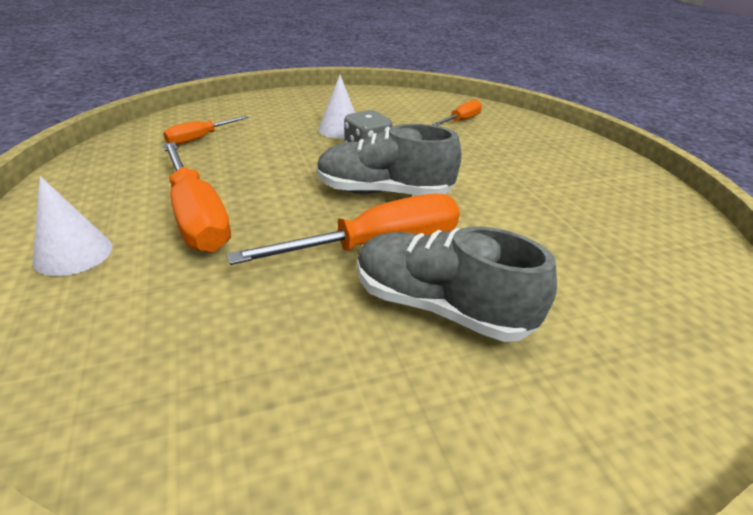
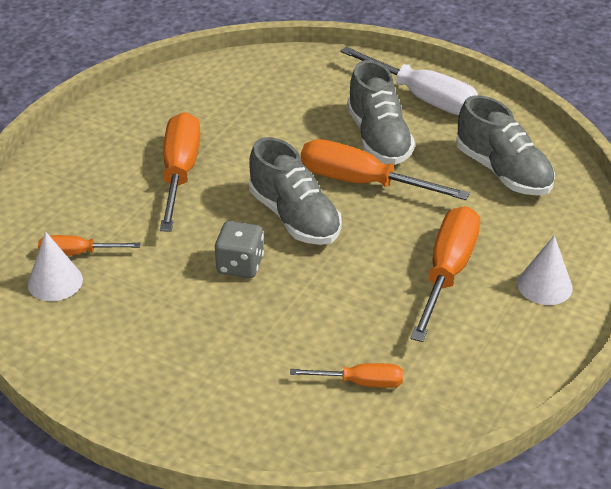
camera: 130 degrees left, 5 degrees up
white cone [318,75,355,139] -> white cone moved to [28,231,83,301]
none -> orange screwdriver [160,112,200,232]
none -> white screwdriver [340,47,478,115]
none -> grey shoe [456,95,555,195]

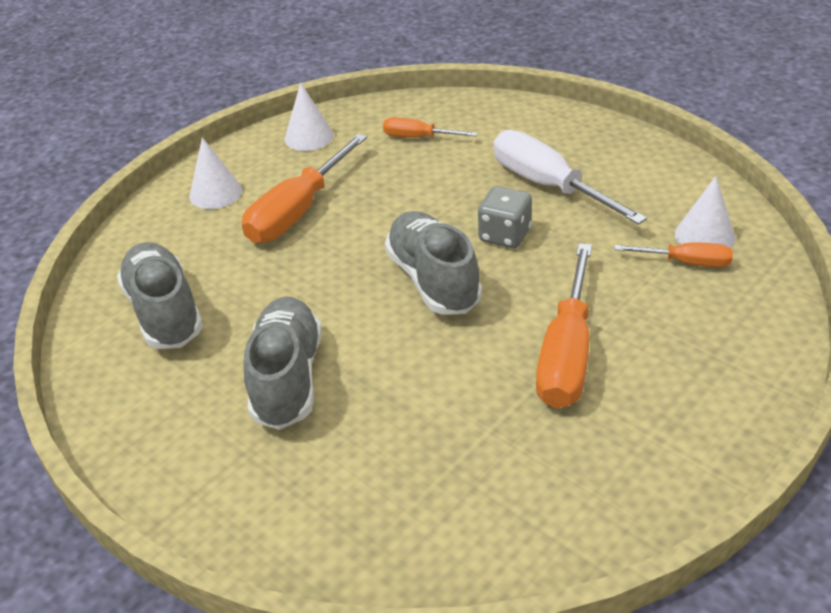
camera: 165 degrees left, 0 degrees up
orange screwdriver [301,139,470,200] -> none
white screwdriver [340,47,478,115] -> white screwdriver moved to [494,130,647,225]
none -> white cone [285,83,334,151]

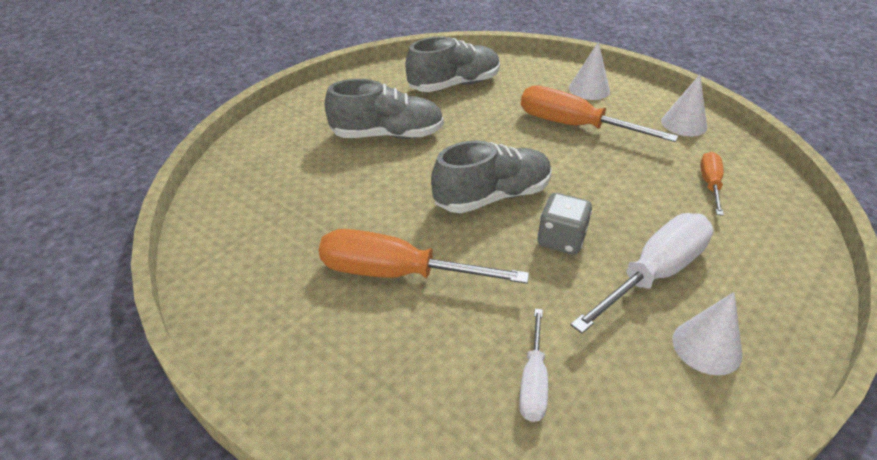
camera: 85 degrees right, 0 degrees up
orange screwdriver [614,243,733,267] -> white screwdriver [519,309,548,422]
white cone [675,176,735,248] -> white cone moved to [672,292,742,375]

